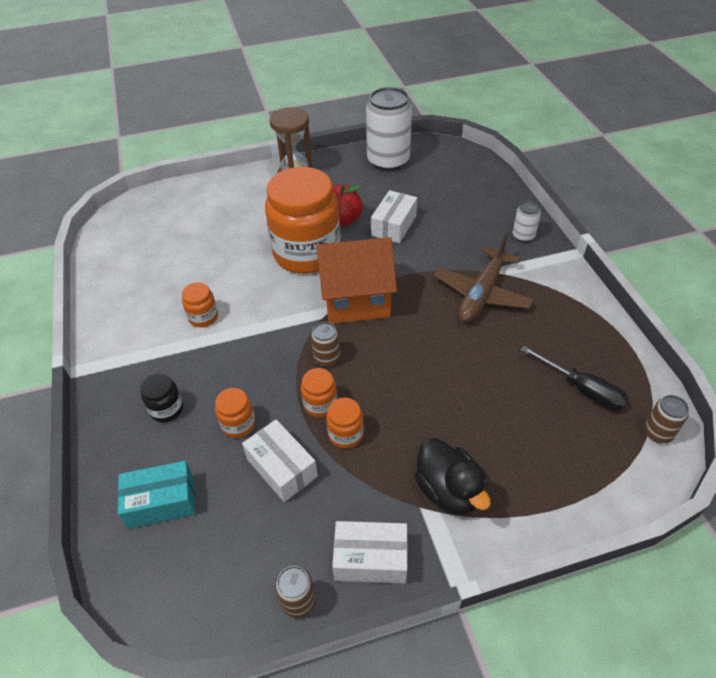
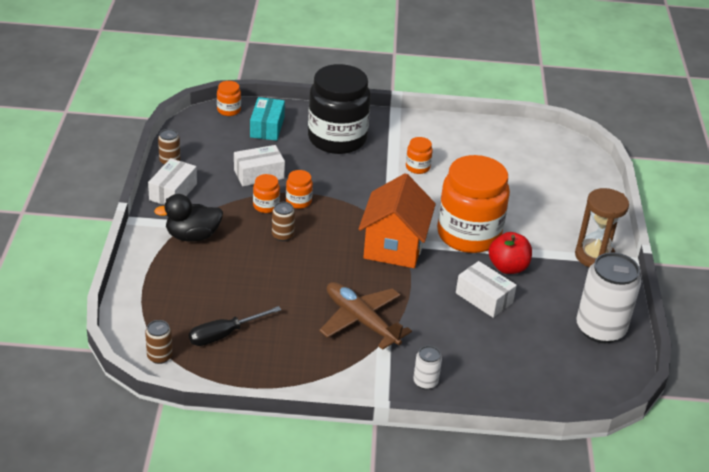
camera: 105 degrees right, 10 degrees down
black jar [140,373,183,423] -> black jar [308,64,371,154], size x2.44
orange jar [215,388,255,438] -> orange jar moved to [217,81,241,116]
brown can [311,322,340,367] -> brown can moved to [272,202,295,241]

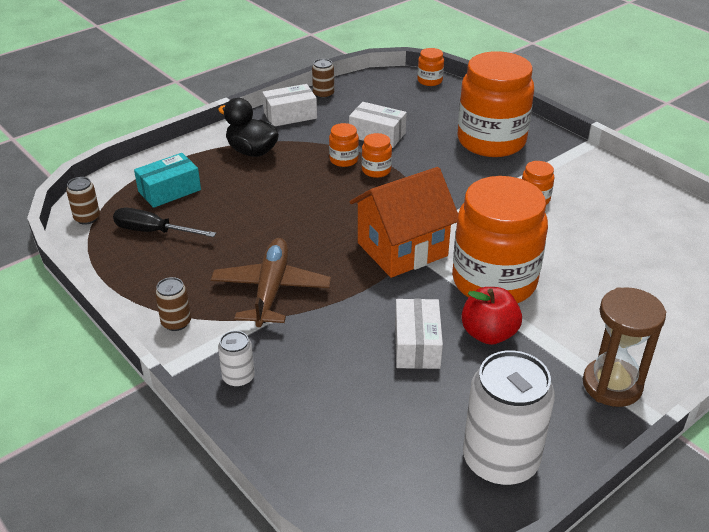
camera: 50 degrees right, 0 degrees up
turquoise box [250,97,285,141] -> turquoise box moved to [134,153,201,208]
brown can [272,202,295,241] -> brown can moved to [155,277,191,331]
black jar [308,64,371,154] -> orange jar [457,51,534,157]

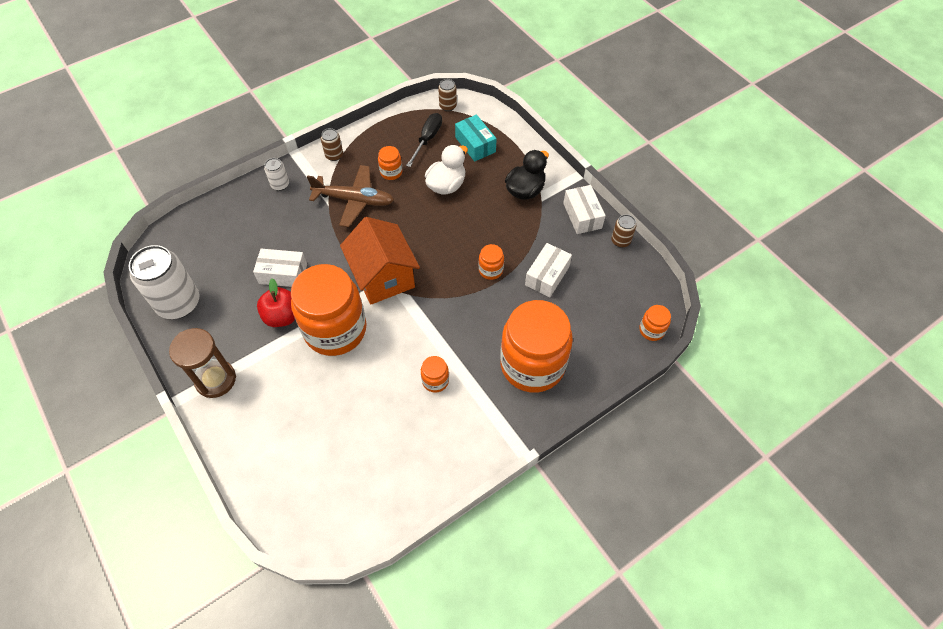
camera: 95 degrees right, 20 degrees up
orange jar [329,123,359,167] -> orange jar moved to [378,146,403,180]
none -> white duck [425,145,468,194]

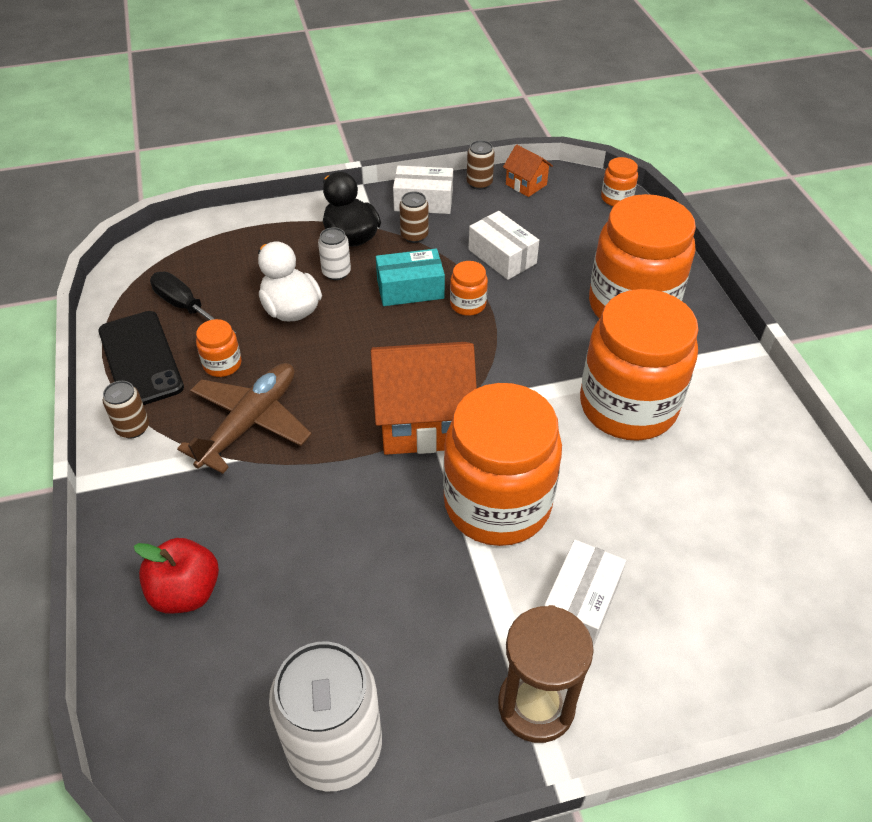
camera: 70 degrees left, 10 degrees down
white box [253,249,307,287] -> white box moved to [544,540,626,647]
red apple [257,278,295,327] -> red apple moved to [134,538,219,614]
white can [264,158,289,191] -> white can moved to [318,227,351,280]
orange jar [421,356,449,393] -> orange jar [580,289,699,441], size x2.44
brown can [438,79,457,111] -> brown can moved to [399,191,429,243]
turquoise box [455,115,497,162] -> turquoise box moved to [376,249,445,306]
none -> black phone [98,311,184,405]
none -> orange house [503,144,553,197]

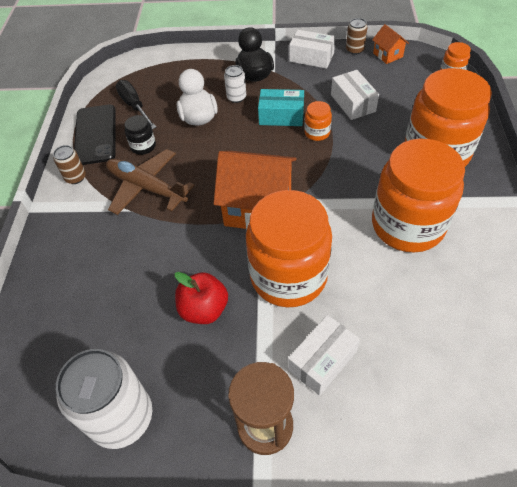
camera: 20 degrees right, 5 degrees up
red apple [134,538,219,614] -> red apple moved to [175,272,228,324]
brown plane [177,363,311,474] -> brown plane turned 105 degrees counterclockwise [106,149,195,215]
orange jar [196,319,242,377] -> black jar [124,115,156,155]
brown can [399,191,429,243] -> none

